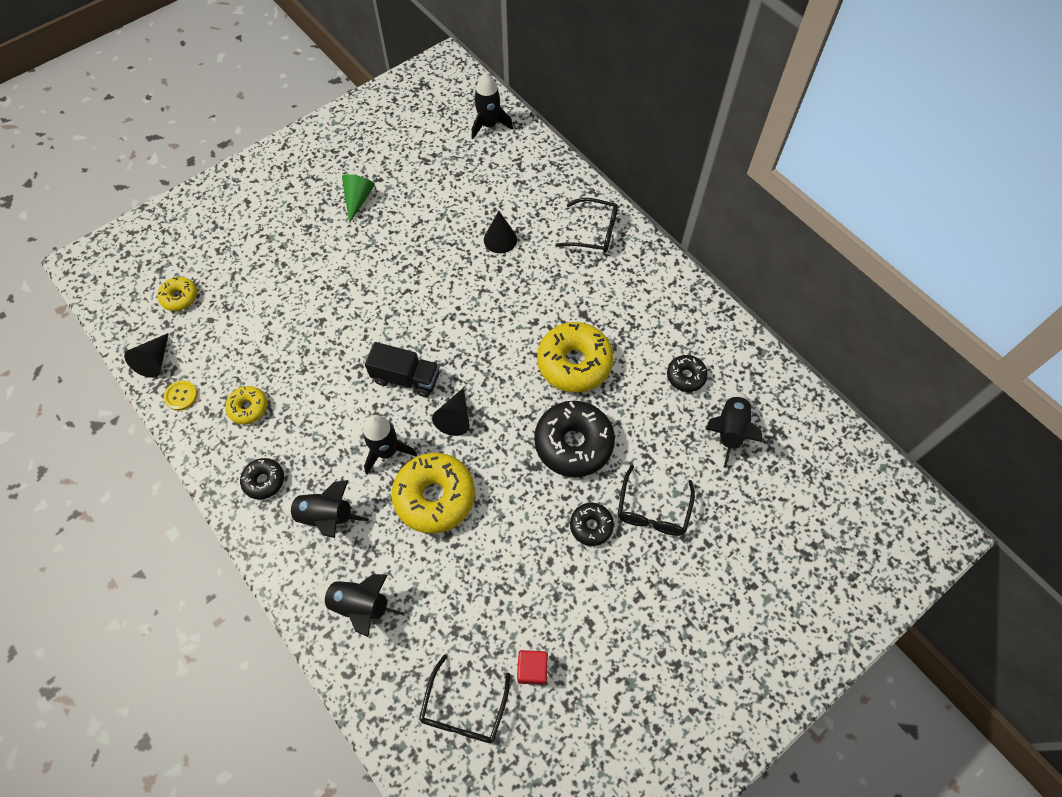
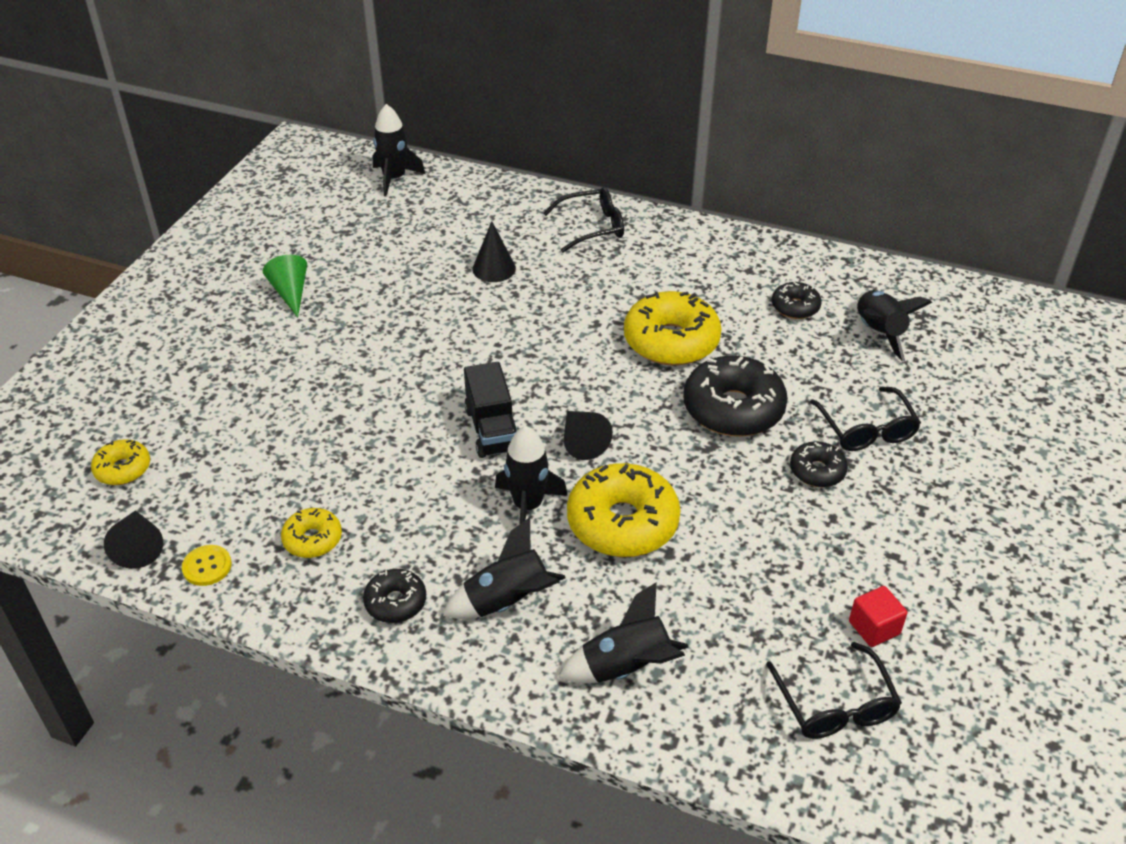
camera: 30 degrees left, 20 degrees down
black truck [365,342,439,397] -> black truck turned 90 degrees clockwise [464,362,517,458]

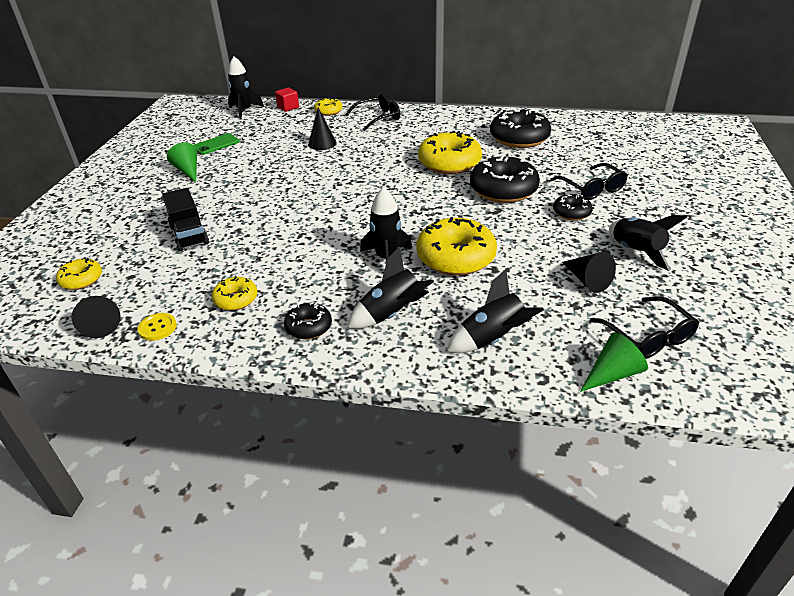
camera: 10 degrees left, 5 degrees down
black truck [464,362,517,458] -> black truck moved to [162,188,209,251]
black cone [564,411,613,460] -> black cone moved to [562,252,616,293]
black donut [772,282,822,319] -> black donut [490,109,551,148], size x1.91
red cube [849,586,907,647] -> red cube moved to [275,88,299,112]
black rocket [857,290,932,362] -> black rocket moved to [609,215,687,271]
none -> green phone [194,133,240,155]
none -> yellow donut [314,98,343,116]
none -> green cone [580,332,648,392]

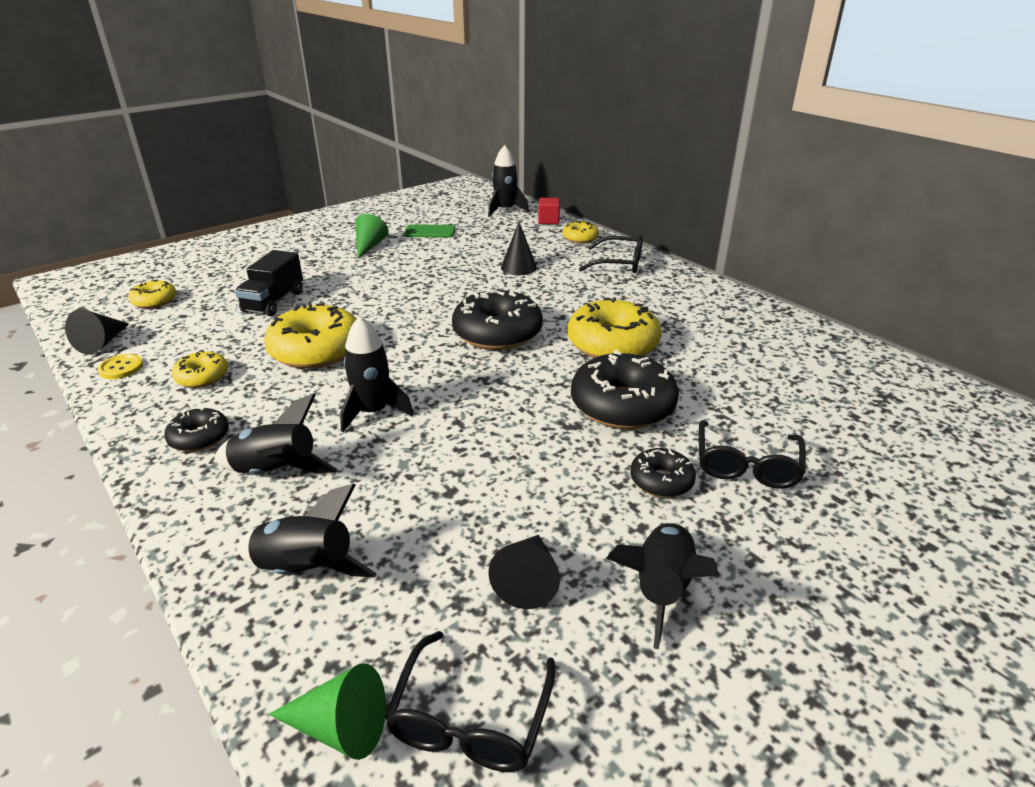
camera: 40 degrees right, 5 degrees down
yellow donut [416,217,497,276] -> yellow donut moved to [264,303,357,369]
black donut [490,109,551,148] -> black donut moved to [452,290,543,350]

